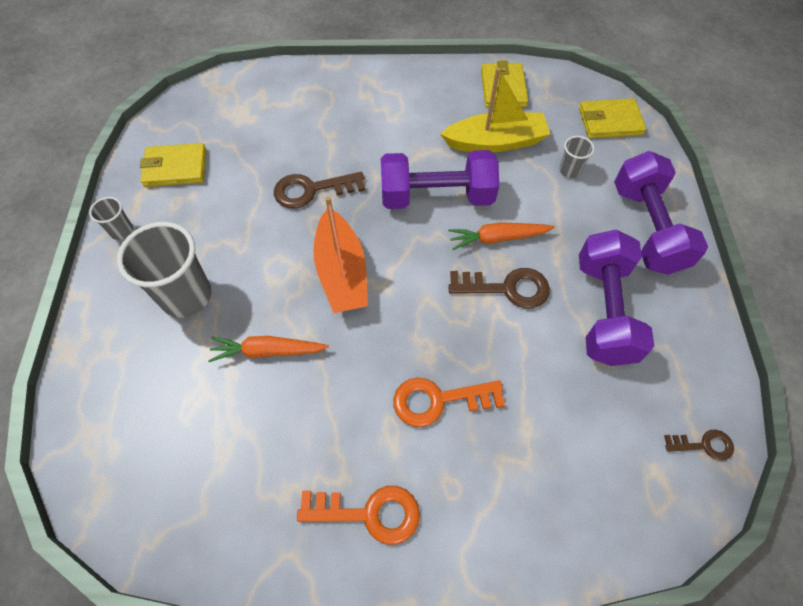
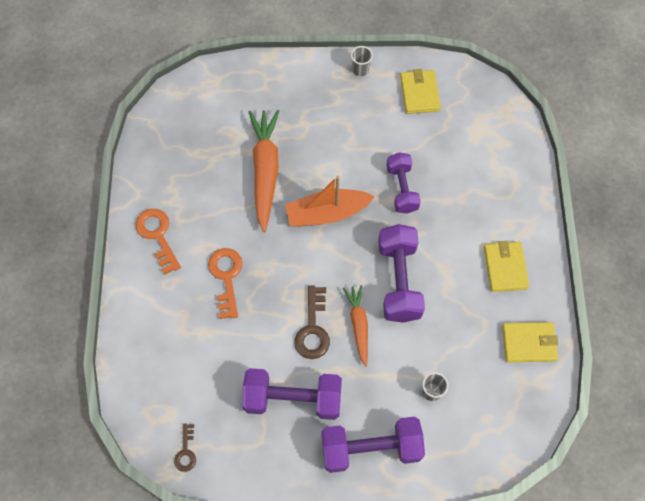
camera: 90 degrees right, 5 degrees up
grey cup [117,222,211,317] -> none
orange carrot [208,336,329,362] -> orange carrot [249,110,279,232], size x1.72
brown key [274,172,365,209] -> purple dumbbell [386,152,421,214]
orange key [297,486,420,545] -> orange key turned 150 degrees clockwise [136,209,181,275]
yellow boat [440,68,550,153] -> none
yellow wallet [579,98,646,139] -> yellow wallet moved to [484,241,529,292]

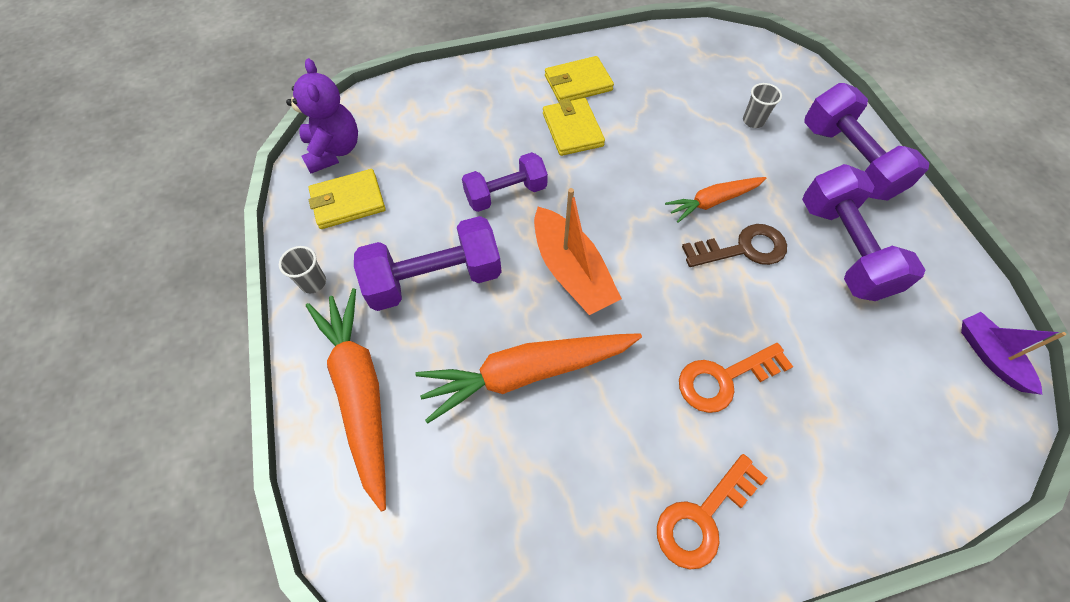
camera: 105 degrees left, 5 degrees down
brown key [174,423,196,472] -> purple boat [961,312,1066,395]
purple dumbbell [378,224,425,323] -> purple dumbbell moved to [354,216,502,311]
yellow wallet [502,322,559,362] -> yellow wallet moved to [543,98,605,156]
none -> purple teddy bear [286,58,358,173]
none -> orange carrot [306,288,386,512]

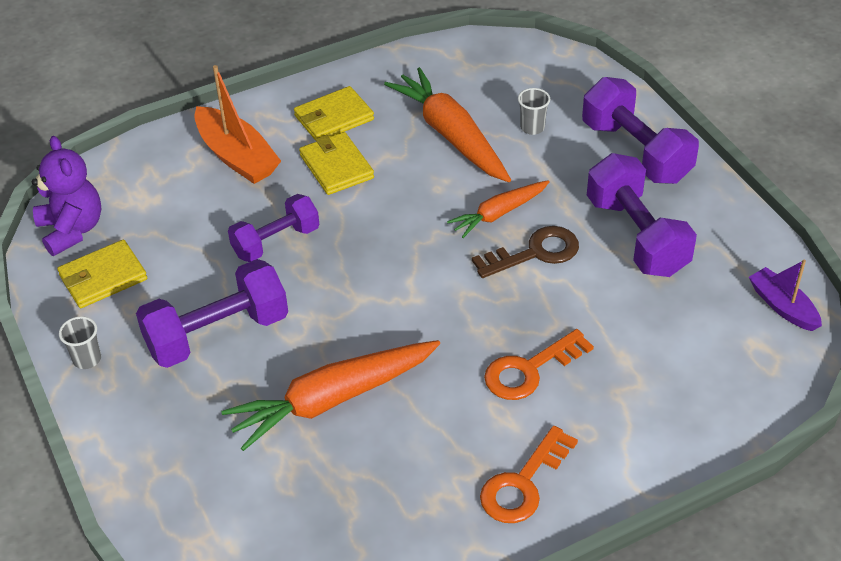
camera: 10 degrees left, 15 degrees down
orange carrot [306,288,386,512] -> orange carrot moved to [384,67,511,182]
orange boat [534,188,622,315] -> orange boat moved to [194,65,281,184]

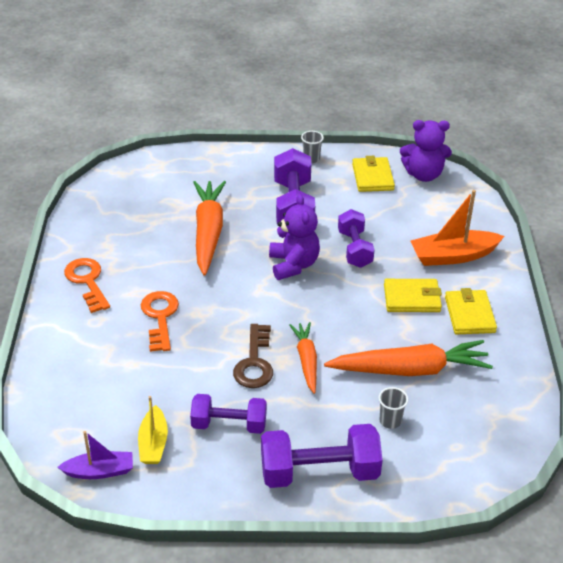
camera: 115 degrees right, 5 degrees down
purple dumbbell [587,153,697,277] -> purple dumbbell [190,394,267,434], size x0.66
none -> yellow boat [138,396,168,464]
none -> purple teddy bear [269,194,320,280]

